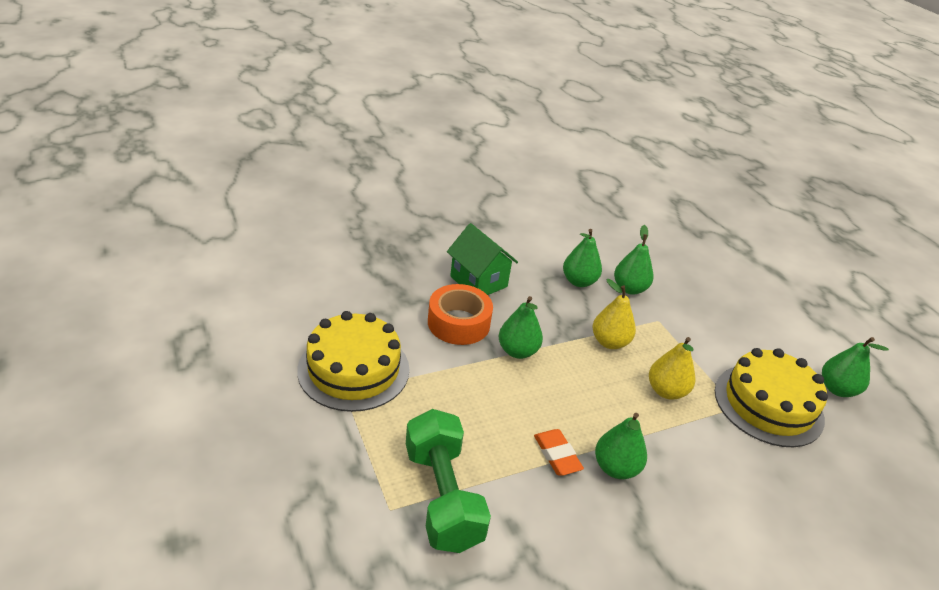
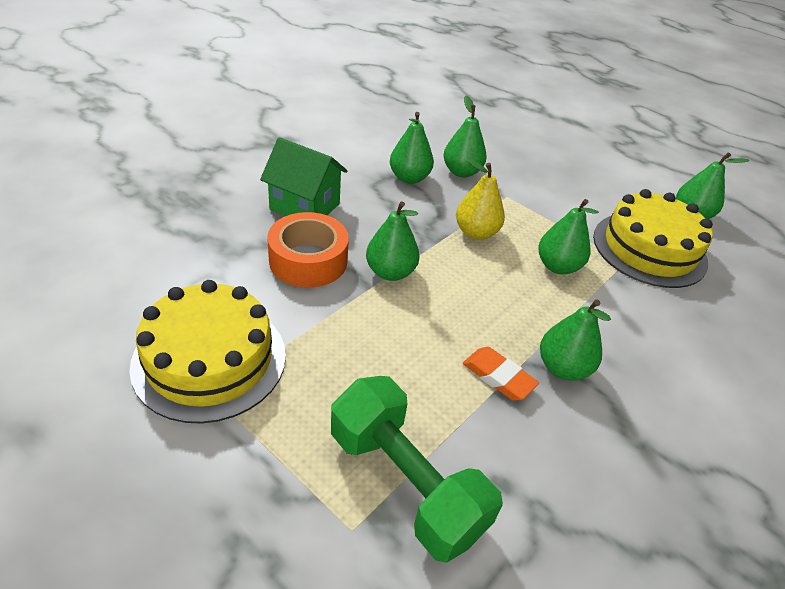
camera: 25 degrees left, 5 degrees up
yellow pear [649,337,695,400] -> green pear [538,199,599,274]

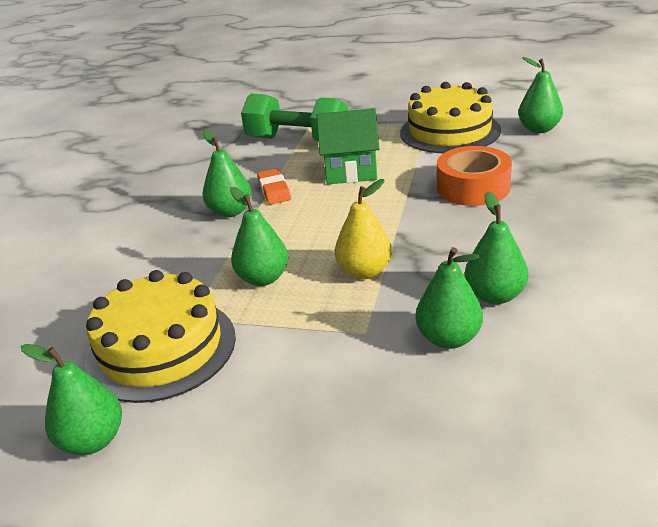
camera: 160 degrees right, 10 degrees down
green house [260,137,348,216] -> green house moved to [317,108,379,184]
green pear [366,201,420,281] -> green pear moved to [518,57,563,133]
orange eraser [463,347,539,401] -> orange eraser turned 60 degrees clockwise [257,168,291,205]

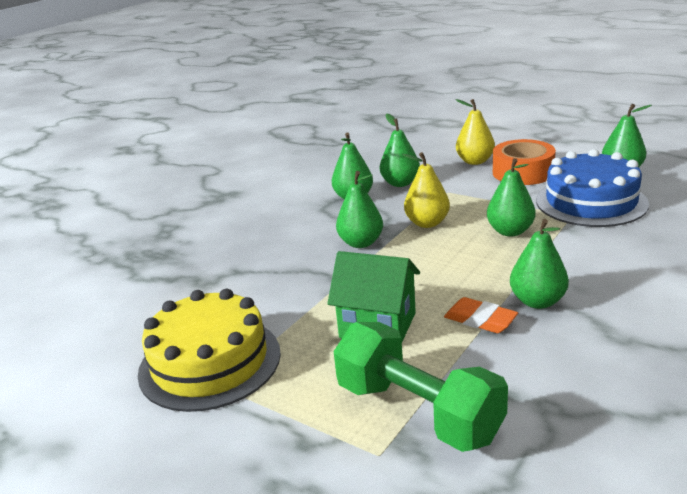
camera: 160 degrees left, 5 degrees down
yellow cake [84,270,236,403] -> blue cake [536,149,649,227]
orange eraser [257,168,291,205] -> orange eraser turned 60 degrees counterclockwise [444,297,518,333]
orange tape [437,146,512,206] -> orange tape moved to [493,139,556,185]
green pear [518,57,563,133] -> green pear moved to [336,171,383,248]
none -> yellow pear [456,99,495,165]

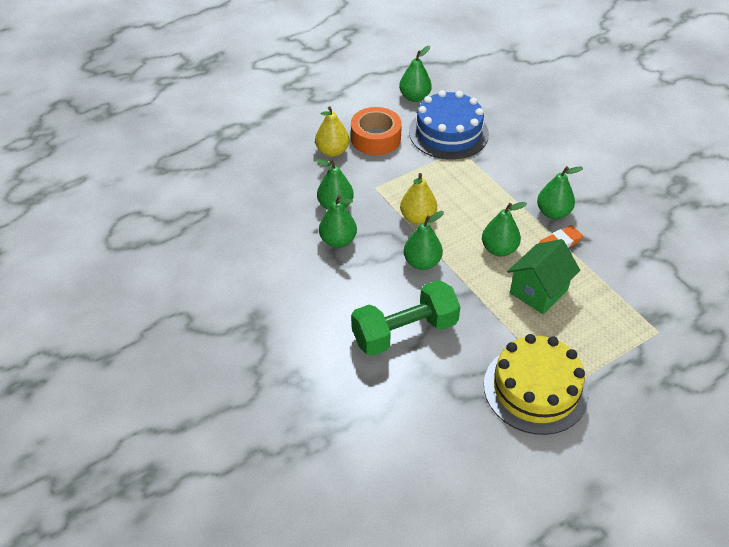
camera: 70 degrees left, 20 degrees up
green dumbbell [333,322,508,452] -> green dumbbell moved to [351,280,460,356]
green pear [487,158,535,236] -> green pear moved to [482,202,527,256]

